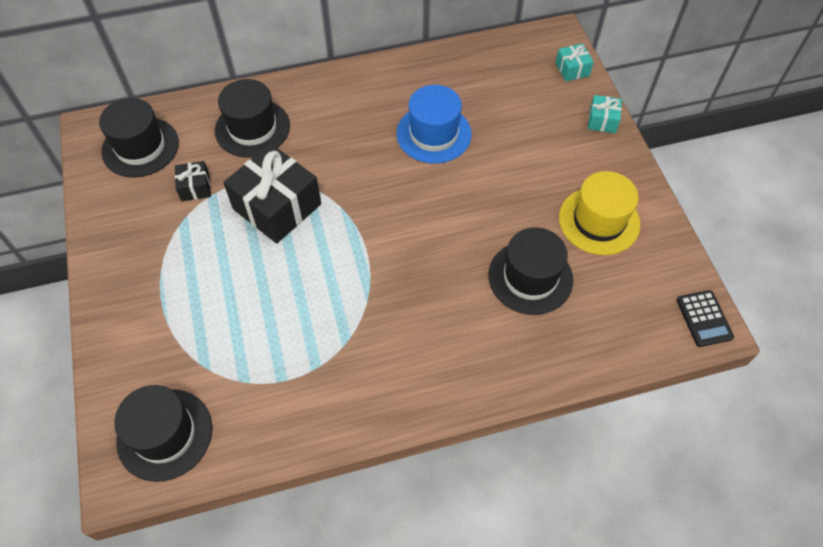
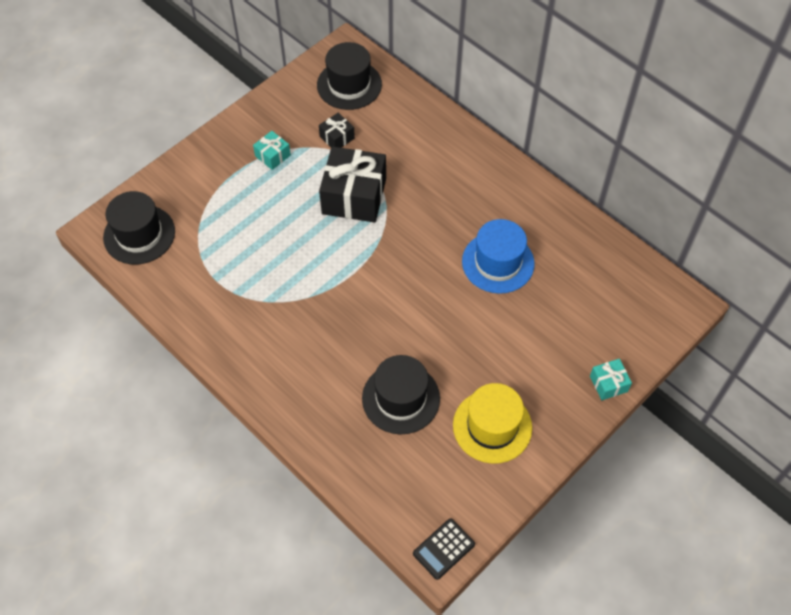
camera: 60 degrees right, 0 degrees up
black hat [215,79,290,158] -> none
turquoise gift [555,44,594,81] -> turquoise gift moved to [253,131,291,170]

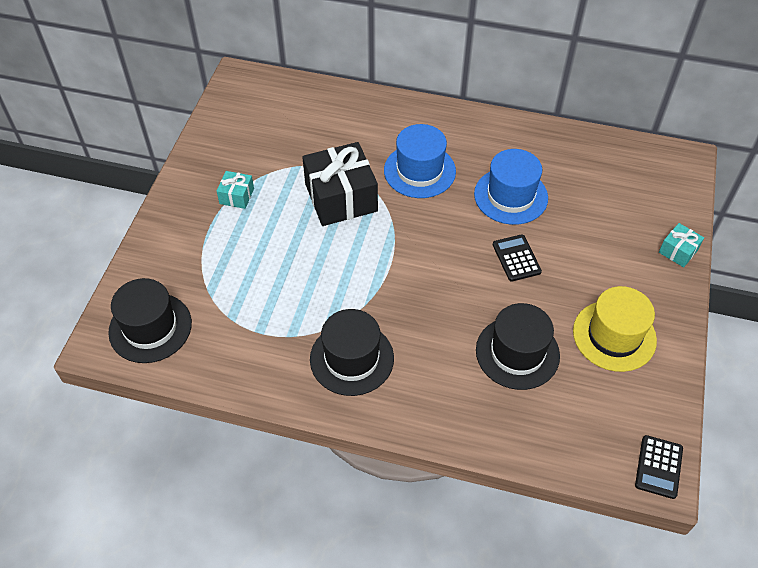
camera: 30 degrees left, 5 degrees down
black hat [317,42,382,110] -> black hat moved to [310,309,394,396]
black gift [319,113,355,148] -> none
none -> blue hat [384,124,456,198]
none -> black calculator [493,234,542,282]

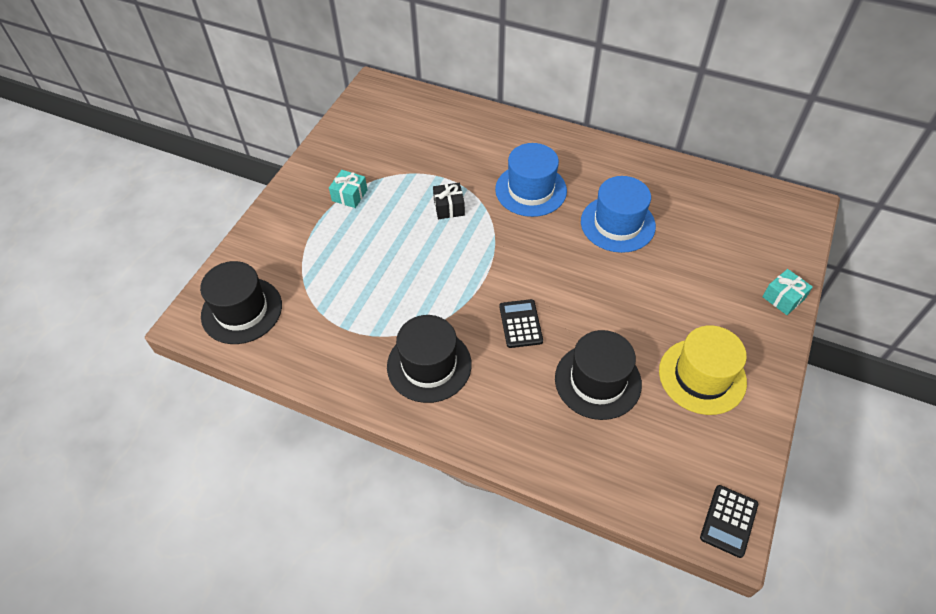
camera: 10 degrees right, 0 degrees up
black gift [302,142,378,226] -> black gift [433,183,465,219], size x0.47
black calculator [493,234,542,282] -> black calculator moved to [499,299,543,348]

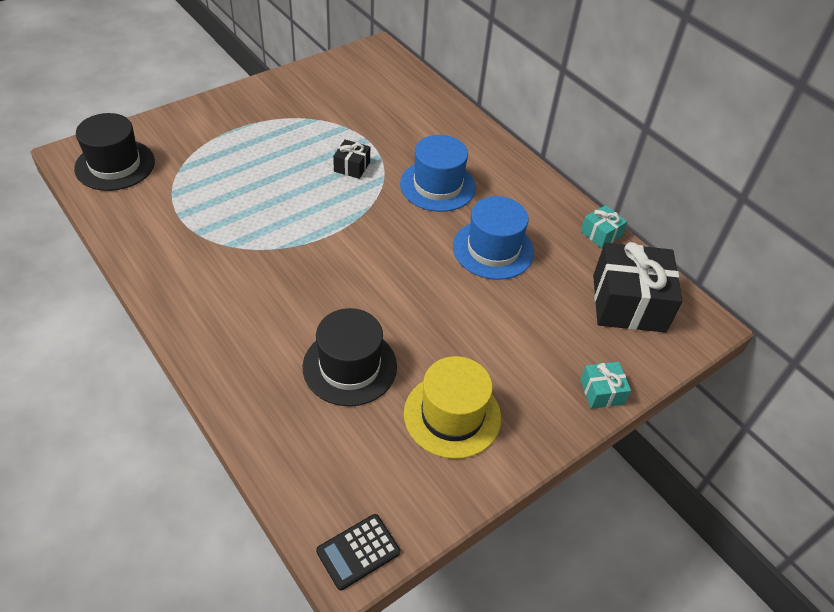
camera: 25 degrees right, 5 degrees down
turquoise gift [329,170,368,208] -> turquoise gift moved to [581,205,627,249]
black hat [387,315,472,403] -> none
black calculator [499,299,543,348] -> none
none -> black gift [593,242,683,333]

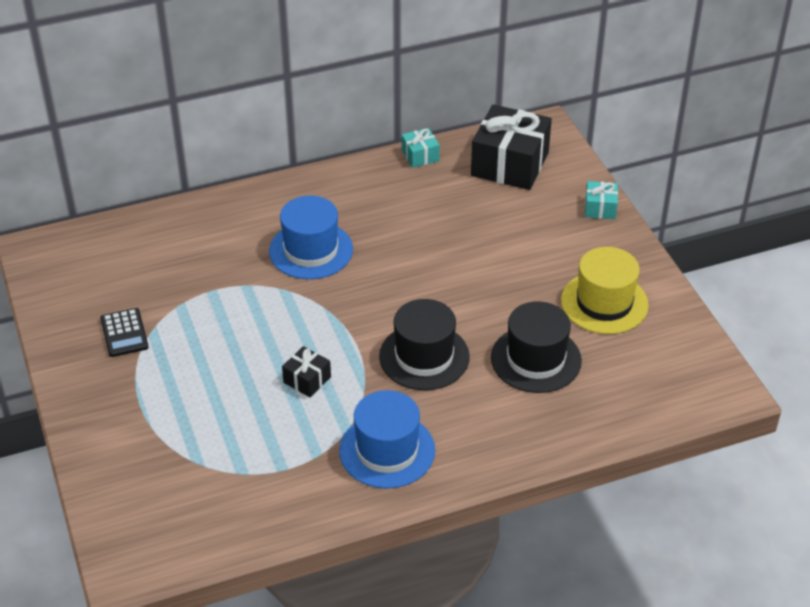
camera: 70 degrees left, 5 degrees down
black hat [74,113,155,191] -> black hat moved to [379,299,470,390]
black calculator [316,514,400,590] -> black calculator moved to [100,308,149,357]
black gift [333,140,370,179] -> black gift moved to [282,346,331,397]
blue hat [453,196,534,280] -> blue hat moved to [339,390,435,489]

